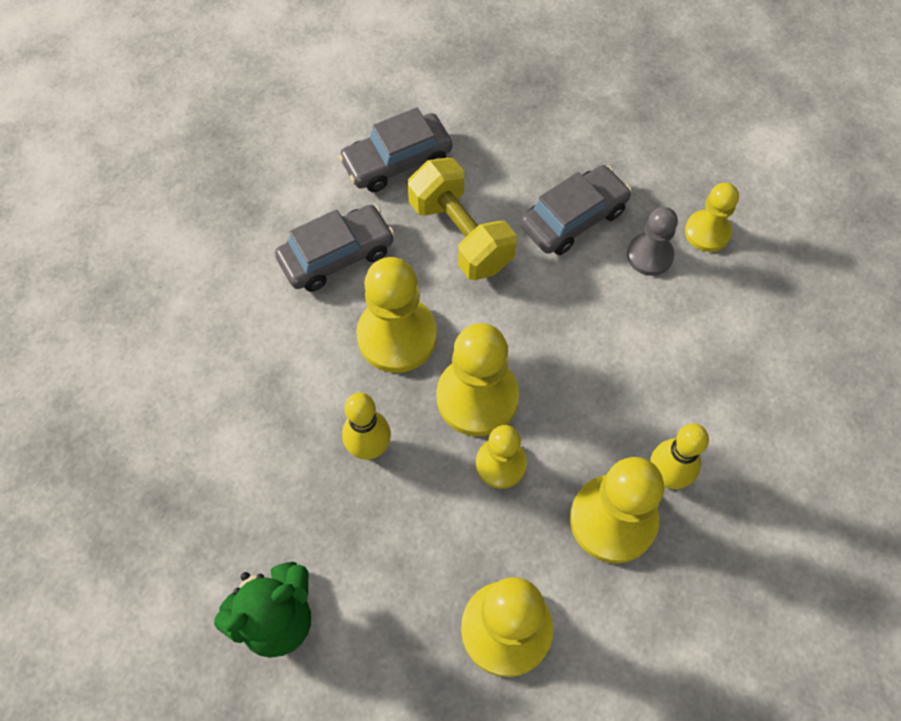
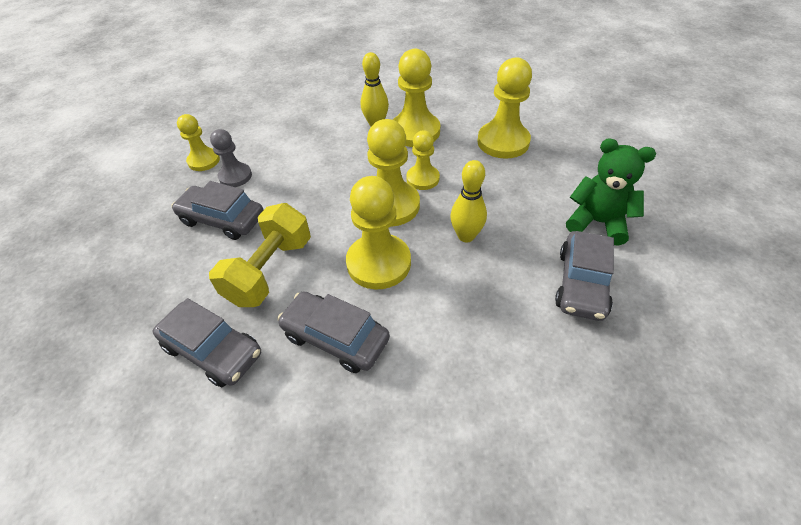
camera: 120 degrees left, 15 degrees down
none -> grey car [555,231,614,321]

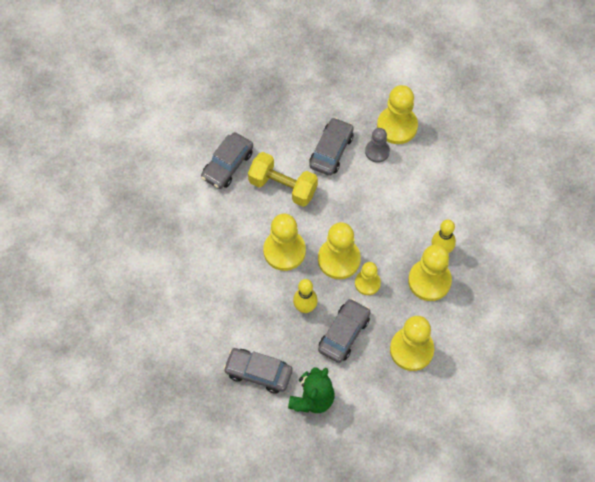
camera: 90 degrees right, 15 degrees up
yellow pawn [177,114,220,171] -> yellow pawn [377,85,418,144], size x1.67
grey car [277,291,390,373] -> grey car moved to [318,299,370,363]

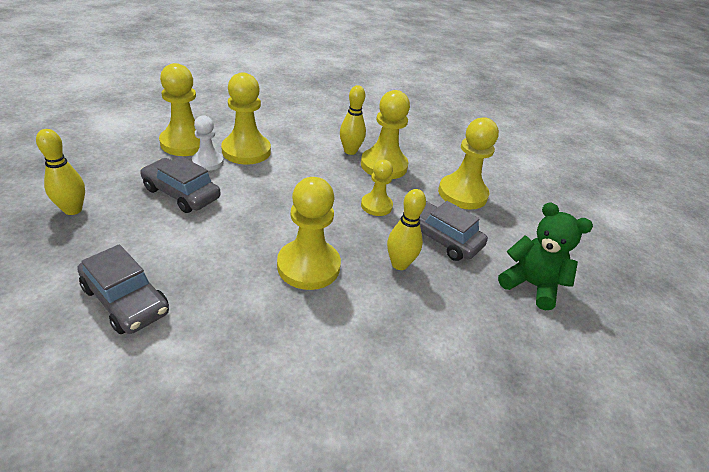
camera: 85 degrees left, 25 degrees down
grey car [223,348,293,394] -> none
yellow dumbbell [248,152,318,207] -> none
yellow pawn [318,222,361,279] -> yellow pawn moved to [221,72,271,165]
grey pawn [365,128,390,163] -> white pawn [192,115,224,171]
none -> yellow bowling pin [36,129,85,215]

